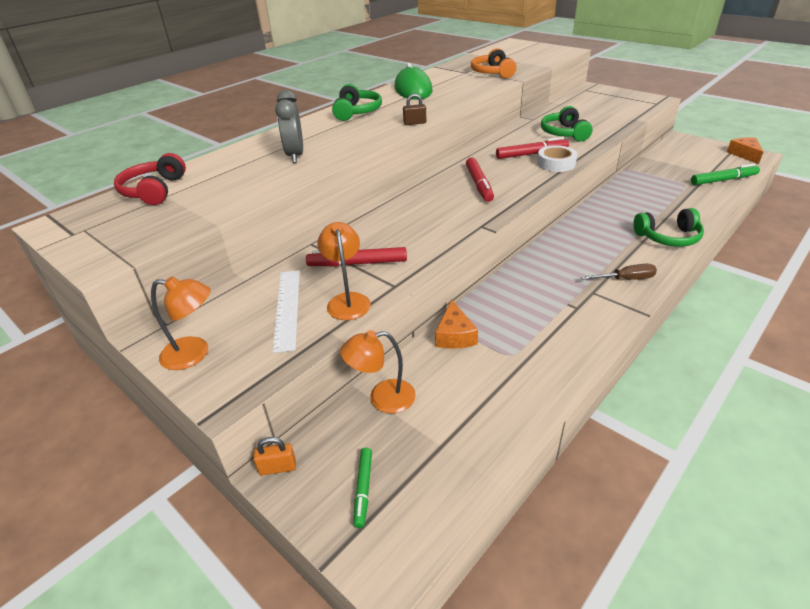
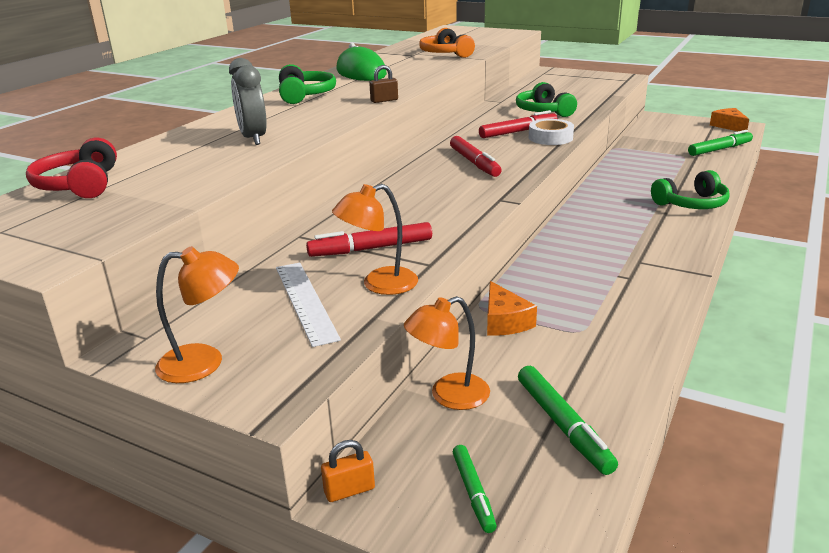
camera: 15 degrees left, 10 degrees down
orange lamp [317,222,371,320] -> orange lamp turned 90 degrees counterclockwise [332,184,418,295]
brown screwdriver [581,264,657,280] -> none
none -> green marker [518,366,618,475]

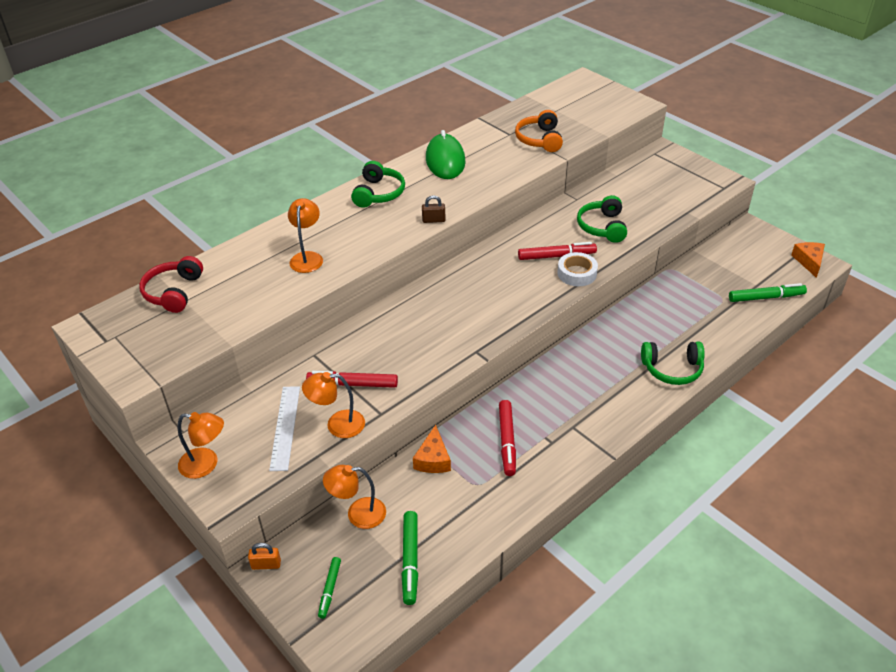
camera: 20 degrees right, 15 degrees up
grey clock [229,58,267,145] -> orange lamp [288,198,323,273]
red marker [450,136,502,177] -> red marker moved to [499,400,516,476]

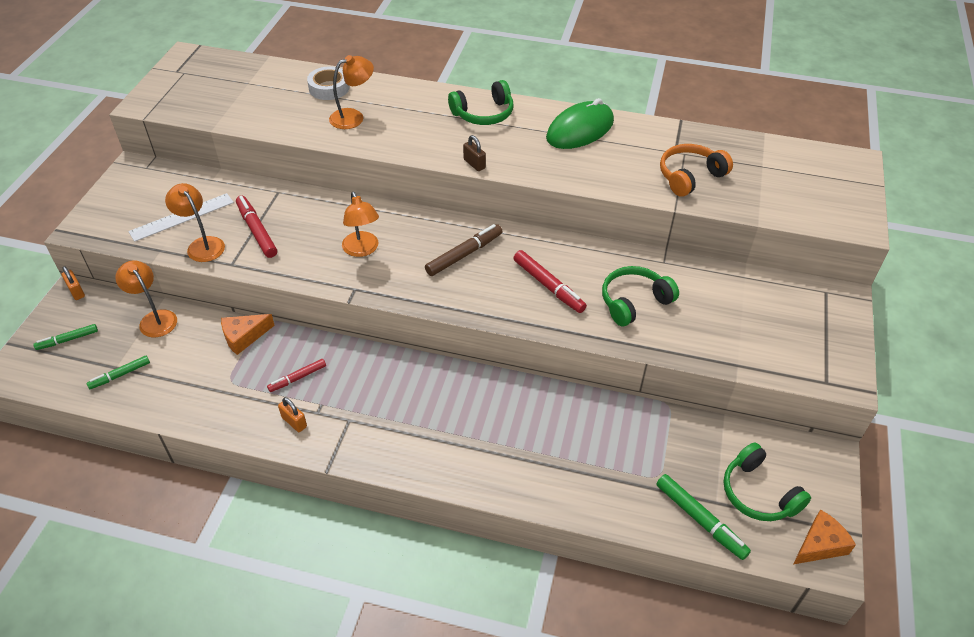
camera: 55 degrees right, 5 degrees up
red headphones [139,256,203,313] -> none
orange lamp [178,412,224,479] -> orange lamp moved to [342,191,379,257]
green marker [401,511,418,605] -> green marker [86,356,150,389], size x0.63
red marker [499,400,516,476] -> red marker [267,359,326,392], size x0.63
white tape [557,252,598,286] -> white tape moved to [307,66,350,100]
green headphones [641,342,705,385] -> green headphones moved to [723,443,811,521]
none -> orange padlock [278,397,307,432]
none -> brown marker [425,224,503,276]

